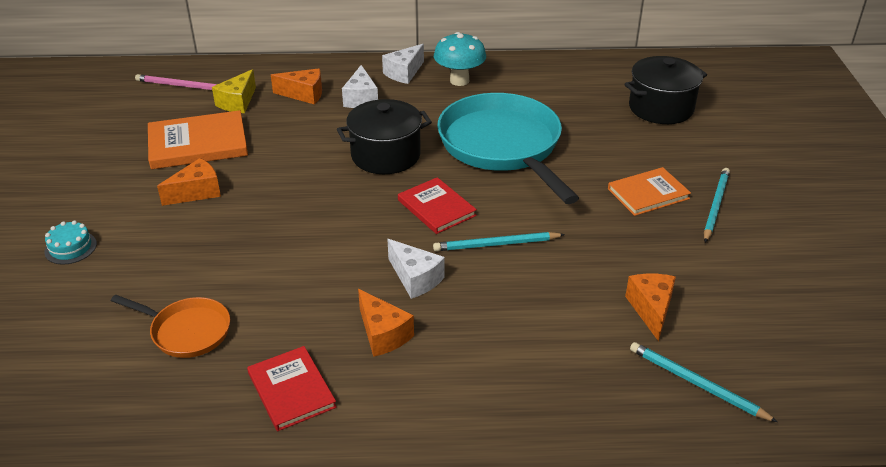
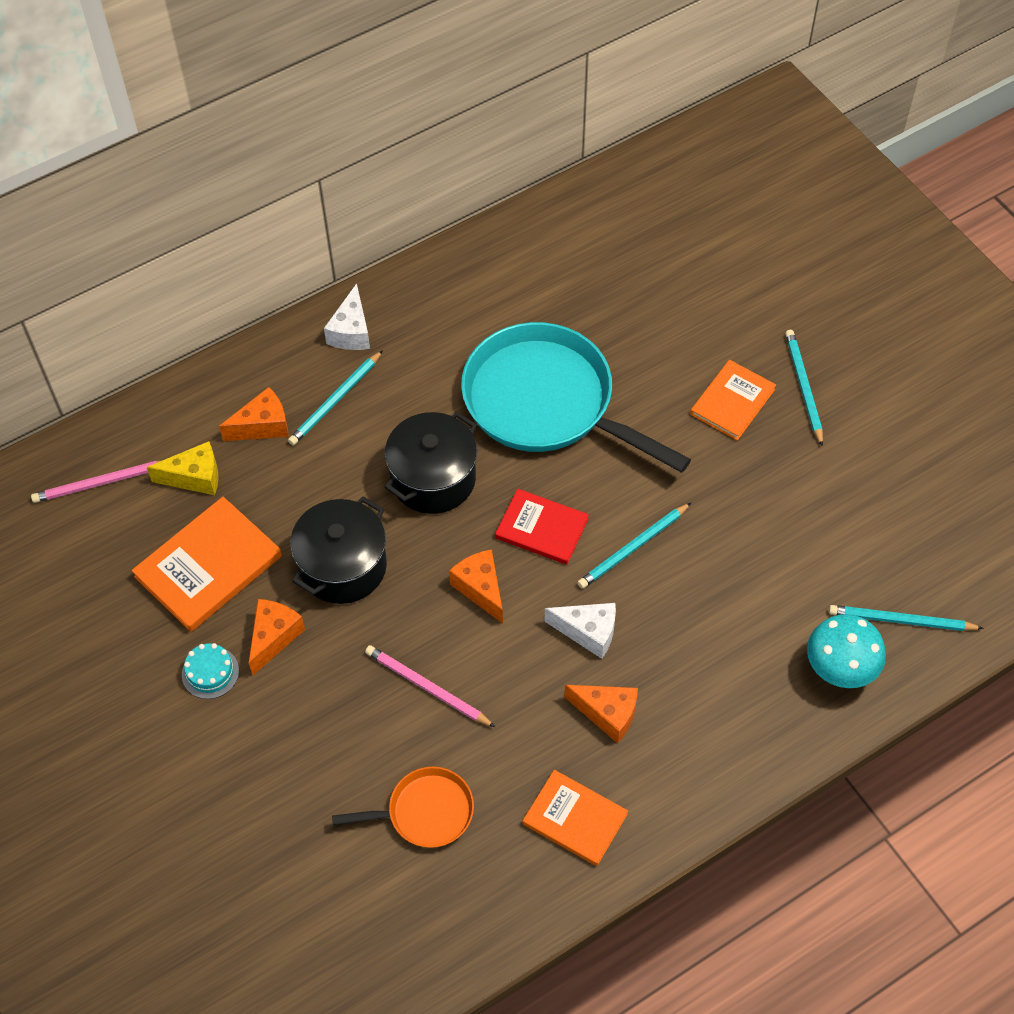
camera: 30 degrees left, 20 degrees up
turquoise cake [44,220,97,265] -> turquoise cake moved to [182,643,239,699]
yellow cheese [212,69,256,113] -> yellow cheese turned 90 degrees counterclockwise [147,441,218,495]
red book [247,346,337,431] -> orange book [523,770,628,866]
white cheese [342,65,378,108] -> turquoise pencil [288,350,383,445]
turquoise mushroom [434,32,486,86] -> turquoise mushroom moved to [807,614,886,688]
black pot [624,56,707,124] -> black pot moved to [290,497,387,604]
orange cheese [625,273,676,341] -> orange cheese moved to [449,549,503,623]
none -> pink pencil [365,645,495,727]

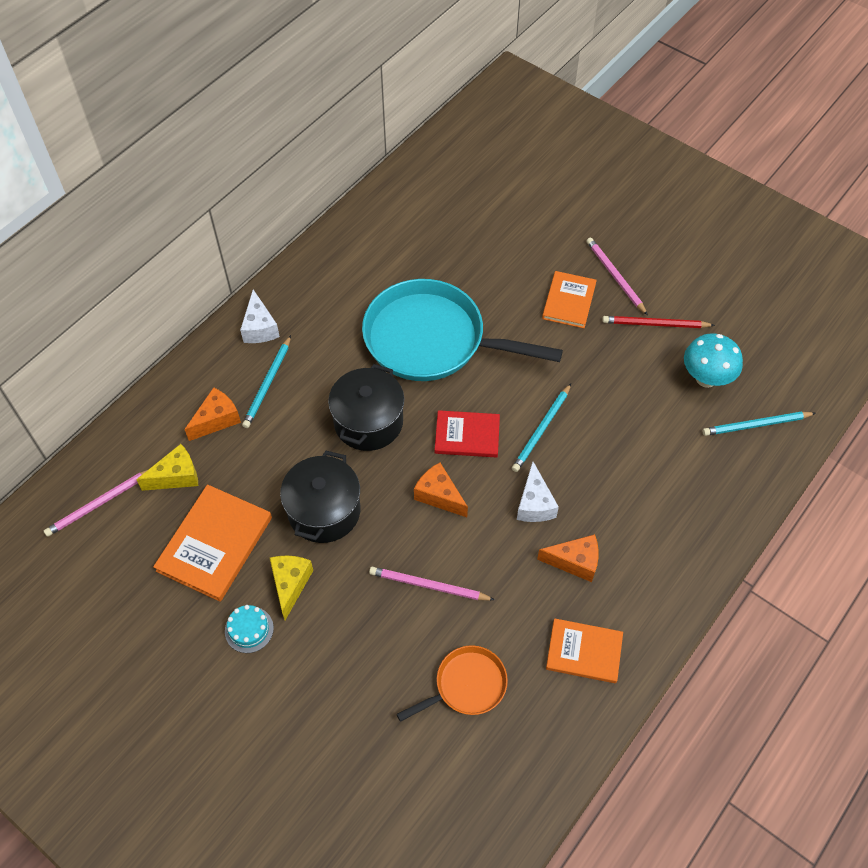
camera: 20 degrees left, 0 degrees up
orange cheese [249,599,305,675] -> yellow cheese [270,555,313,620]
white cheese [544,603,616,659] -> white cheese turned 90 degrees clockwise [517,462,559,522]
turquoise pencil [785,330,823,447] -> pink pencil [587,238,648,315]
turquoise mushroom [807,614,886,688] -> turquoise mushroom moved to [684,333,743,388]
none -> red pencil [602,316,715,328]

